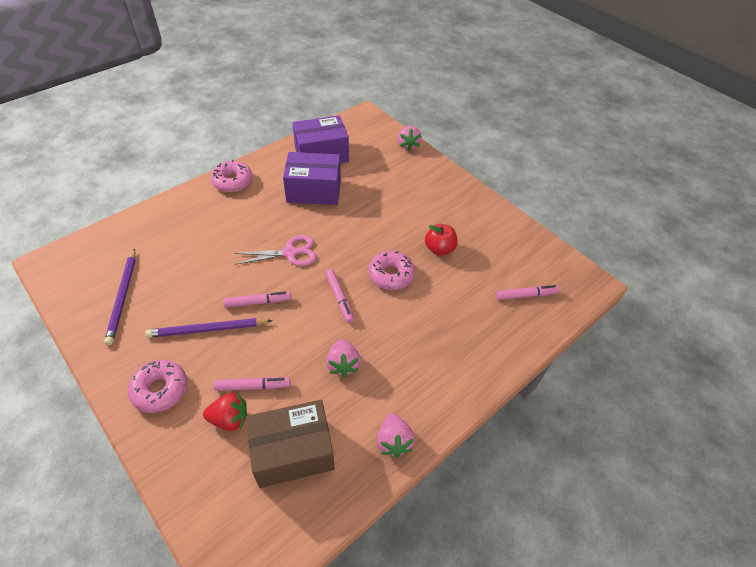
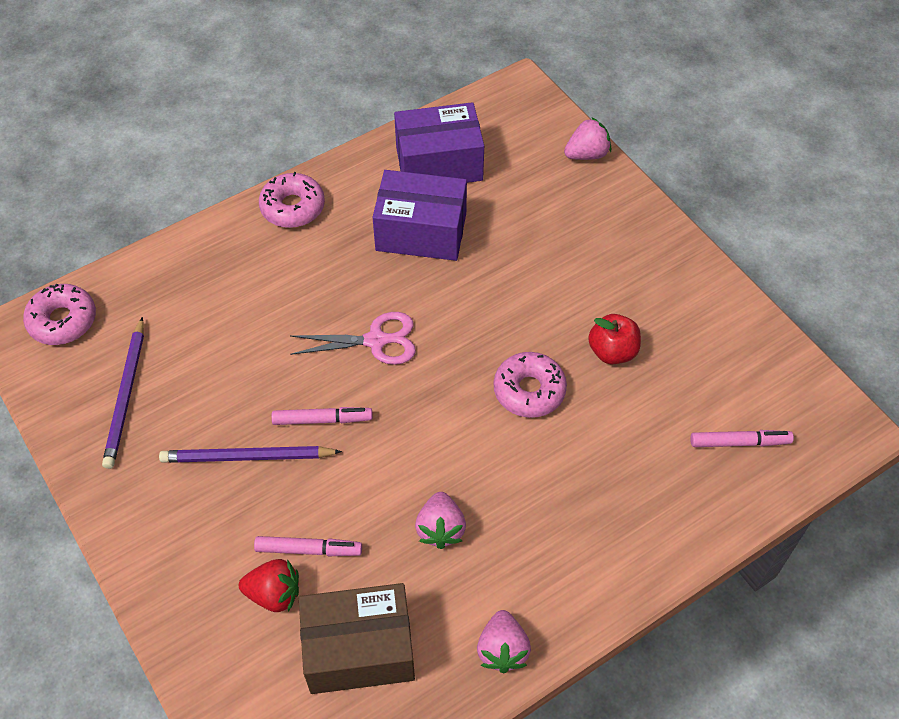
camera: 10 degrees right, 5 degrees up
pink donut [128,360,187,413] -> pink donut moved to [23,284,96,345]
pink marker [325,269,354,323] -> none
pink strawberry [398,126,422,152] -> pink strawberry turned 120 degrees counterclockwise [564,117,611,160]

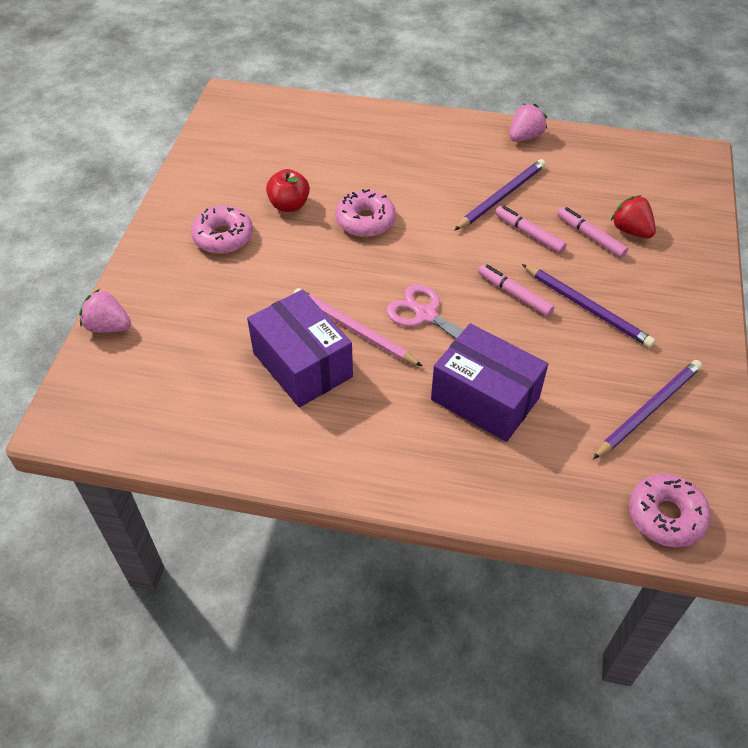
camera: 135 degrees left, 5 degrees down
pink donut [259,172,325,228] -> pink donut moved to [191,206,253,254]
brown box [299,583,415,694] -> none
purple box [394,102,484,183] -> purple box moved to [431,323,548,442]
pink strawberry [415,492,466,549] -> purple pencil [455,159,546,230]
pink marker [690,430,794,447] -> pink marker moved to [495,206,567,253]
none -> pink pencil [293,288,422,366]

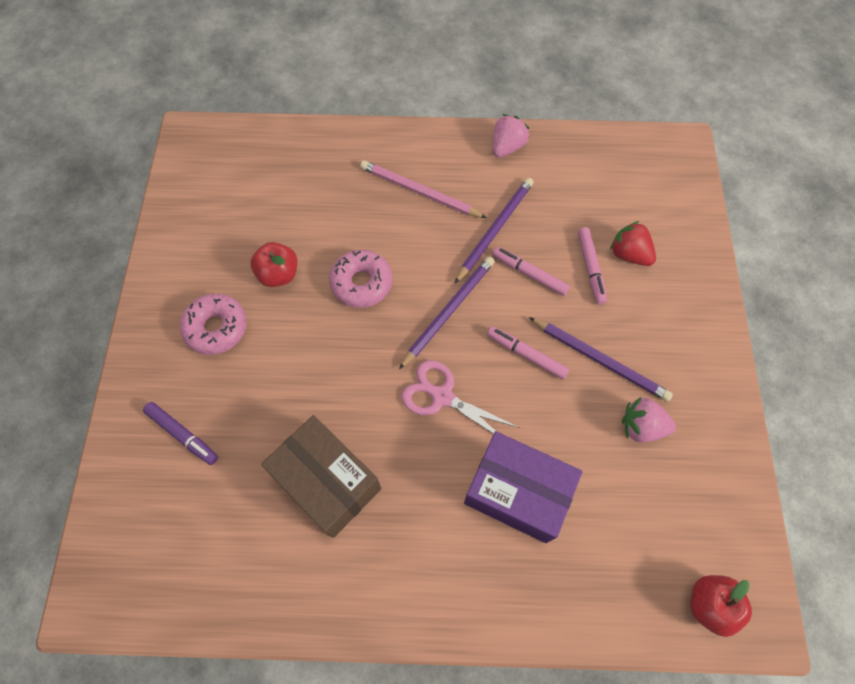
camera: 10 degrees left, 15 degrees up
pink strawberry [79,289,131,333] -> pink strawberry moved to [622,397,676,442]
purple box [247,289,353,407] -> brown box [261,415,381,538]
pink pencil [293,288,422,366] -> pink pencil moved to [360,160,486,218]
pink marker [557,207,628,258] -> pink marker turned 135 degrees counterclockwise [578,227,607,305]
purple pencil [593,360,702,459] -> purple pencil moved to [399,256,495,369]
pink donut [629,474,711,547] -> red apple [690,575,752,637]
none -> purple marker [143,402,218,465]

